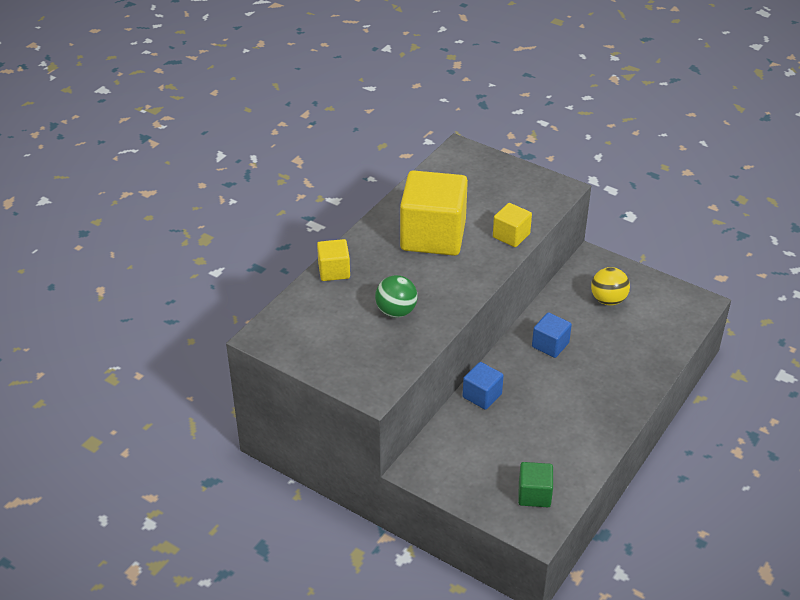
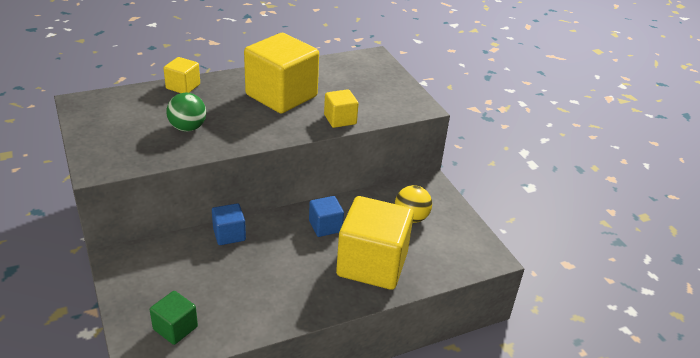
camera: 30 degrees right, 5 degrees down
none -> yellow cube [336,196,414,290]

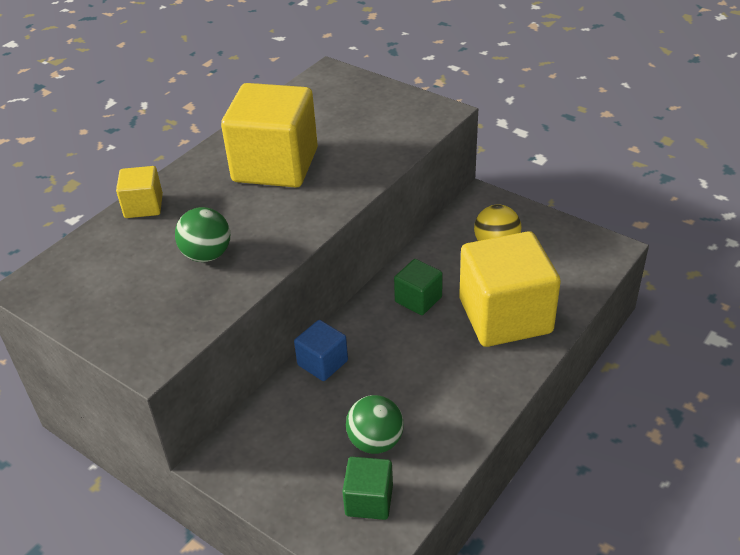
camera: 25 degrees left, 5 degrees up
blue cube [309,196,344,237] -> green cube [394,259,443,315]
yellow cube [324,89,359,128] -> none
none -> green ball [346,395,404,454]

